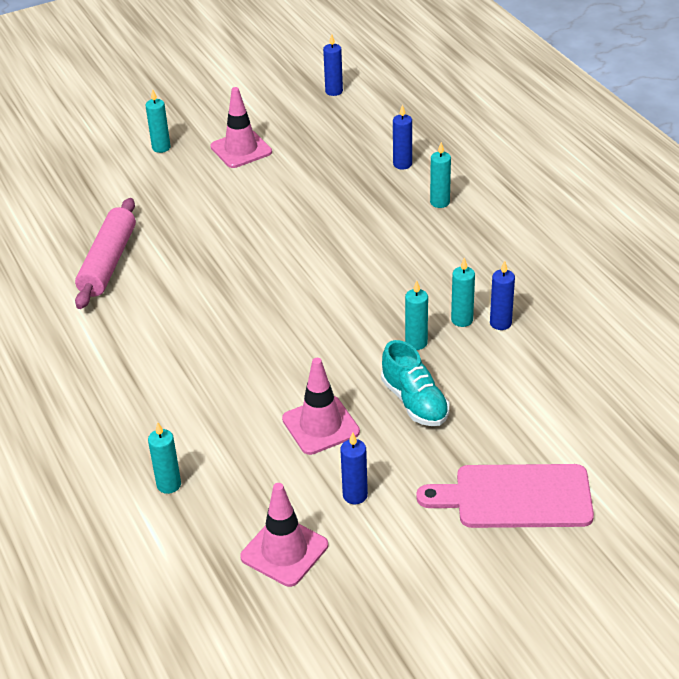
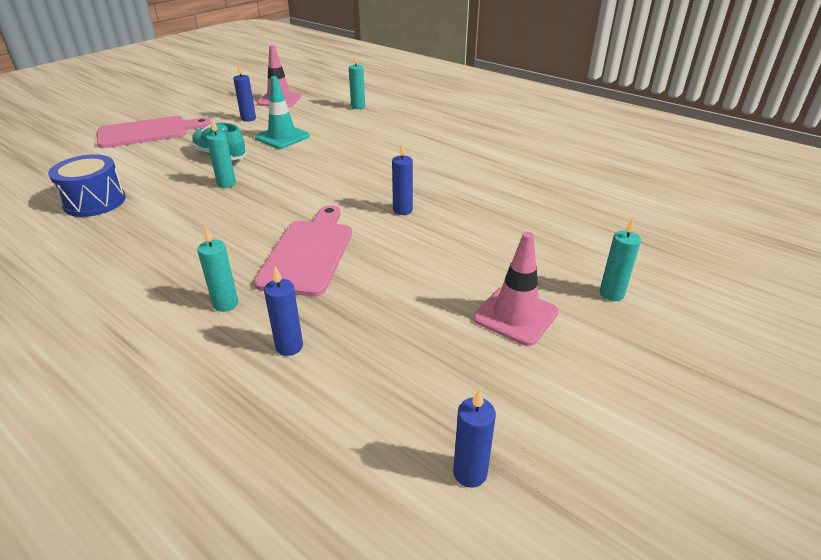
camera: 155 degrees right, 5 degrees down
pink rolling pin [75,198,136,309] -> none
pink traffic cone [282,358,360,455] -> turquoise traffic cone [255,76,310,149]
turquoise candle [451,257,475,327] -> none
blue candle [490,261,515,330] -> blue candle moved to [392,143,413,215]
none -> blue drum [48,154,126,217]
none -> pink cutting board [254,205,352,296]

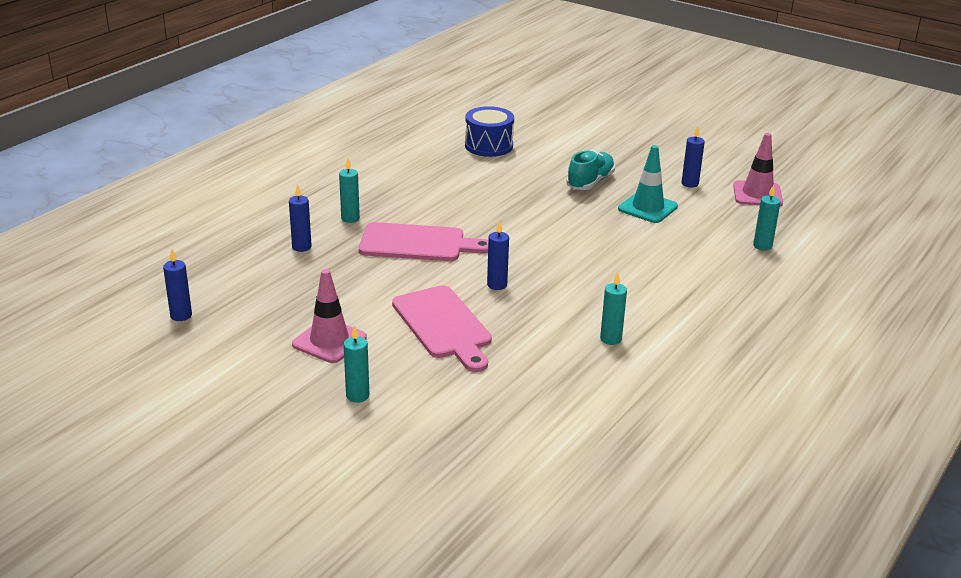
camera: 85 degrees right, 5 degrees down
pink cutting board [97,116,211,148] -> pink cutting board moved to [392,285,492,372]
turquoise candle [206,119,236,188] -> turquoise candle moved to [600,272,627,345]

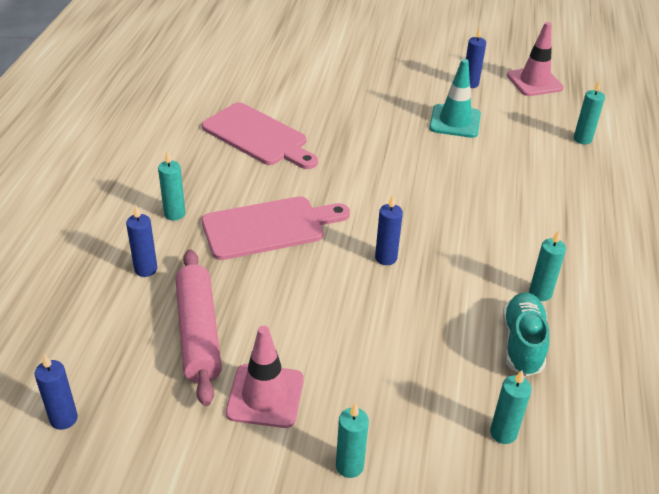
camera: 25 degrees left, 10 degrees up
pink cutting board [392,285,492,372] -> pink cutting board moved to [202,102,318,169]
blue drum [465,106,514,157] -> none
turquoise shoe [566,150,615,190] -> turquoise shoe moved to [503,293,550,376]
none -> pink rolling pin [175,250,222,406]
none -> turquoise candle [490,370,532,444]

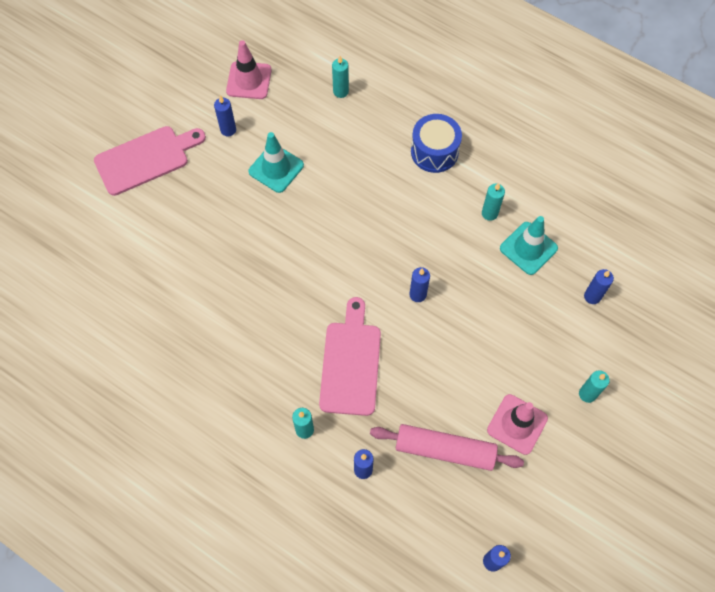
camera: 65 degrees left, 25 degrees up
pink cutting board [202,102,318,169] -> pink cutting board moved to [94,126,206,196]
turquoise candle [490,370,532,444] -> blue candle [584,269,614,304]
turquoise shoe [503,293,550,376] -> turquoise traffic cone [500,216,558,275]
none -> blue drum [411,114,462,173]

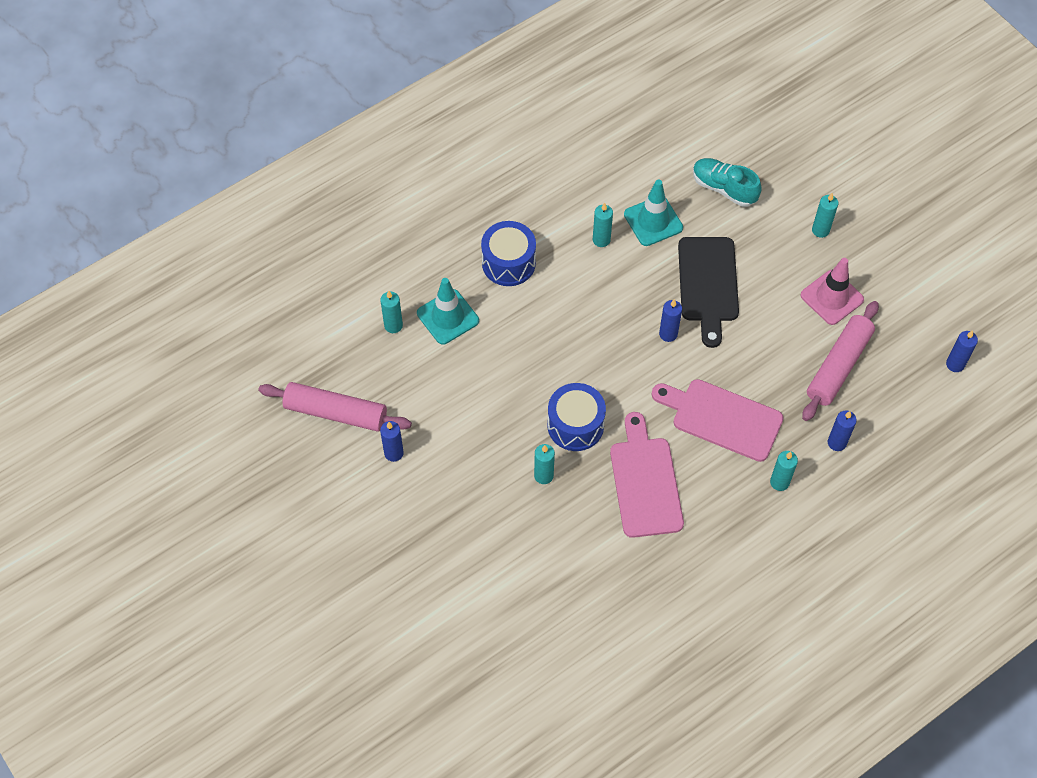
camera: 70 degrees left, 5 degrees down
pink cutting board [94,126,206,196] -> pink cutting board moved to [610,412,684,538]
pink traffic cone [226,40,272,99] -> pink rolling pin [258,382,412,432]
turquoise traffic cone [248,132,304,193] -> turquoise traffic cone moved to [417,278,479,345]
blue candle [584,269,614,304] -> turquoise shoe [693,158,762,207]
none -> turquoise candle [534,444,555,484]
none -> blue drum [547,383,606,451]
none -> black cutting board [678,237,739,348]

